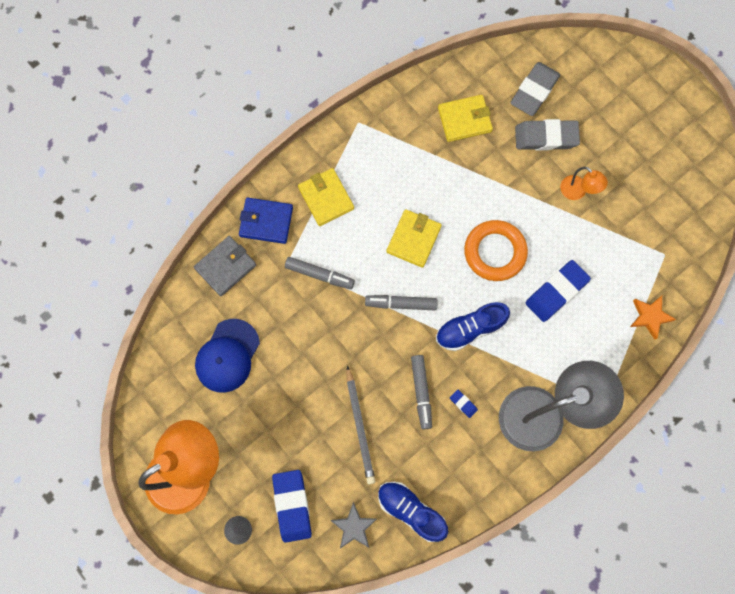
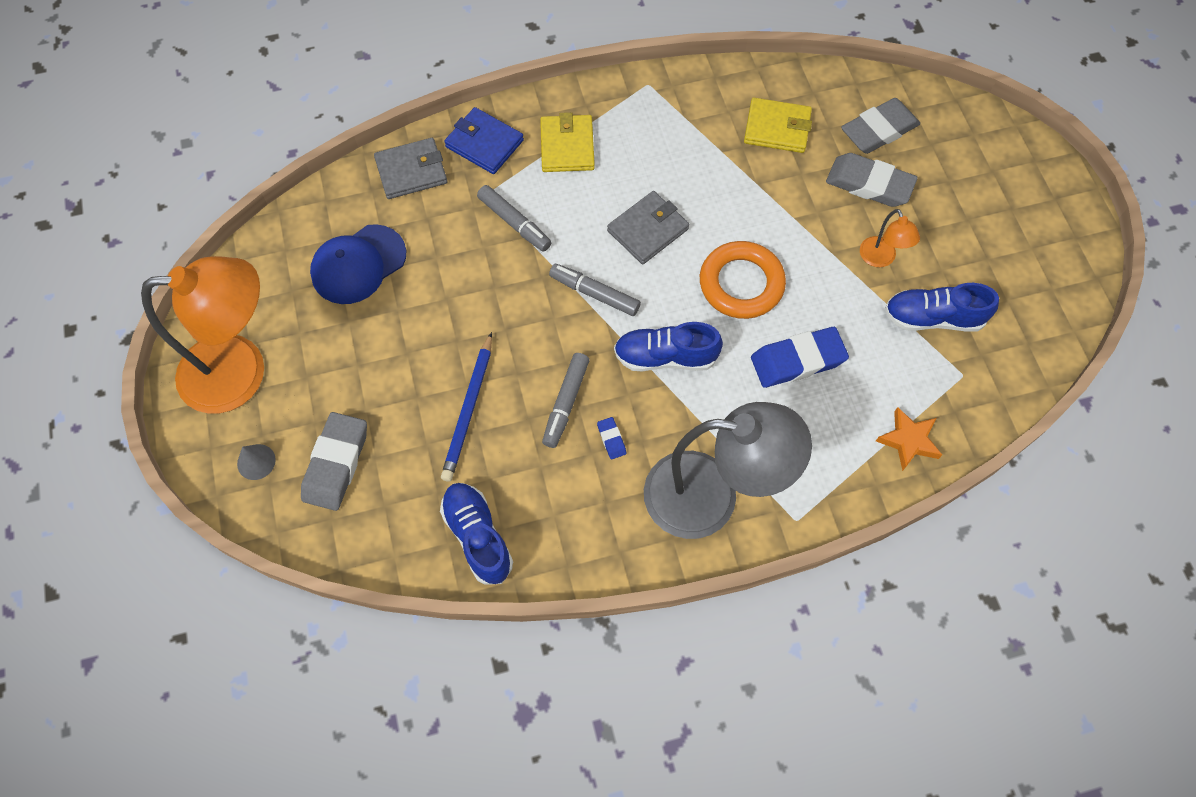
camera: 25 degrees right, 10 degrees down
blue eraser [272,470,312,543] -> grey eraser [301,412,367,511]
grey star [330,502,377,548] -> none
grey pencil [347,365,375,484] -> blue pencil [441,332,492,482]
yellow wallet [386,209,442,268] -> grey wallet [607,191,689,264]
none -> blue shoe [885,283,999,332]

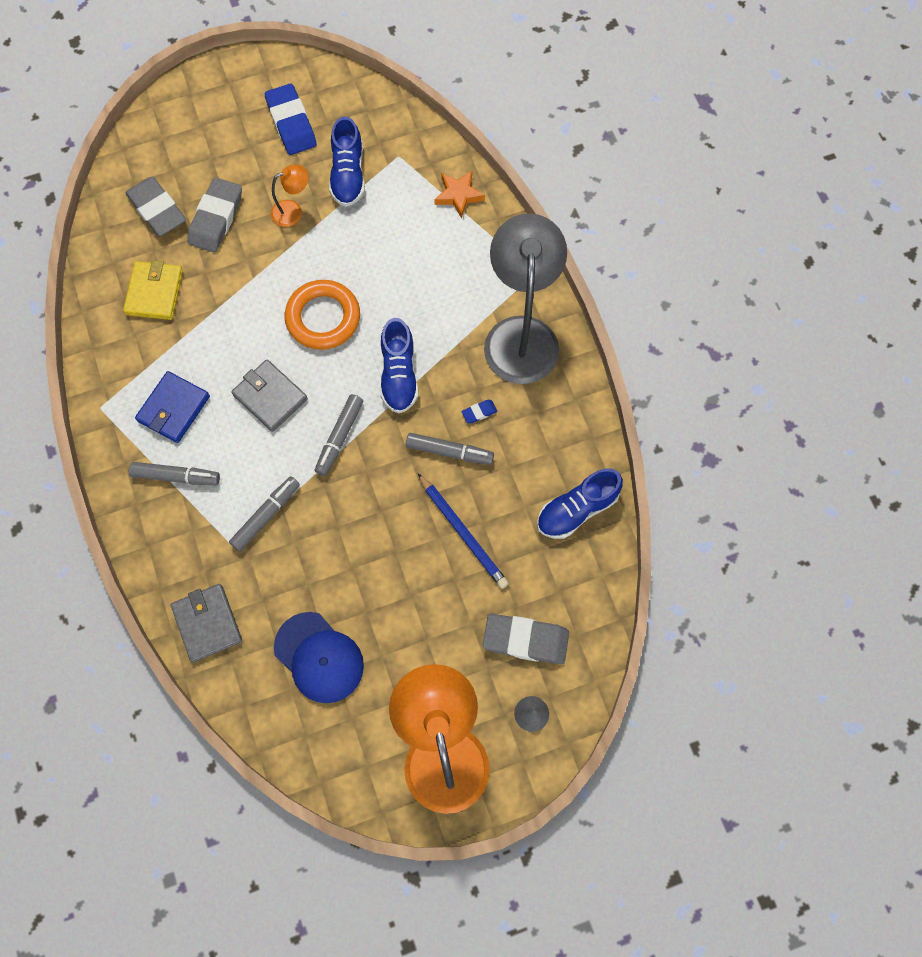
camera: 95 degrees left, 5 degrees up
blue pencil [441,332,492,482] -> blue pencil turned 45 degrees clockwise [418,473,509,589]
blue wallet [444,107,524,174] -> blue wallet moved to [135,371,210,443]
yellow wallet [540,112,595,172] -> grey marker [129,462,220,485]
blue eraser [751,327,849,388] -> blue eraser moved to [265,84,317,155]

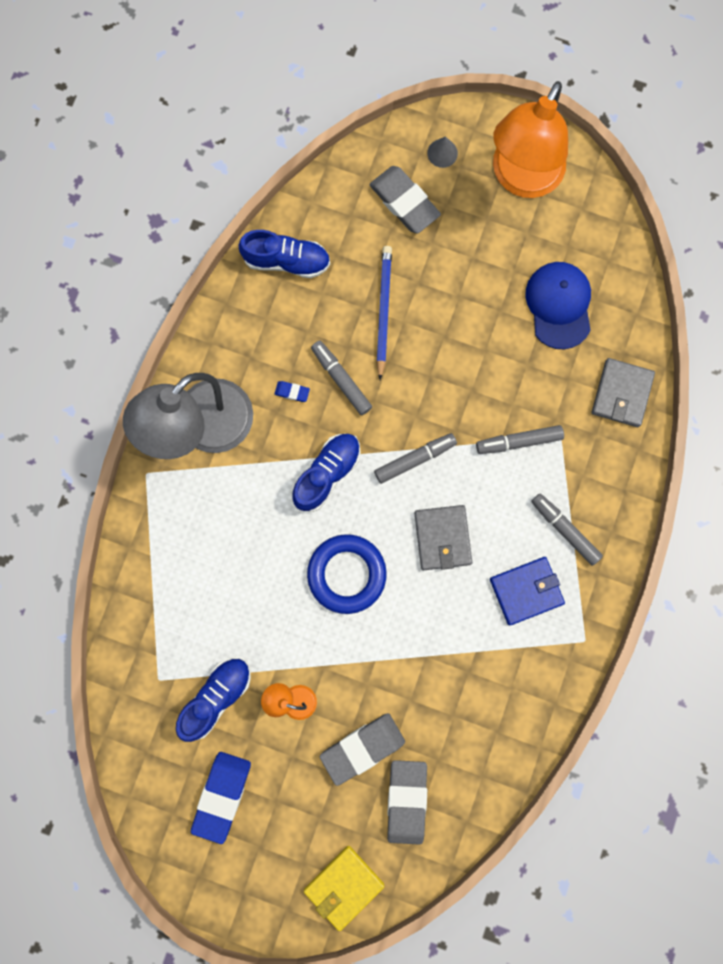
camera: 140 degrees left, 10 degrees up
yellow wallet [123,260,183,320] -> yellow wallet moved to [304,846,384,931]
orange ring [285,280,360,350] -> blue ring [307,534,387,614]
orange star [435,171,485,219] -> none

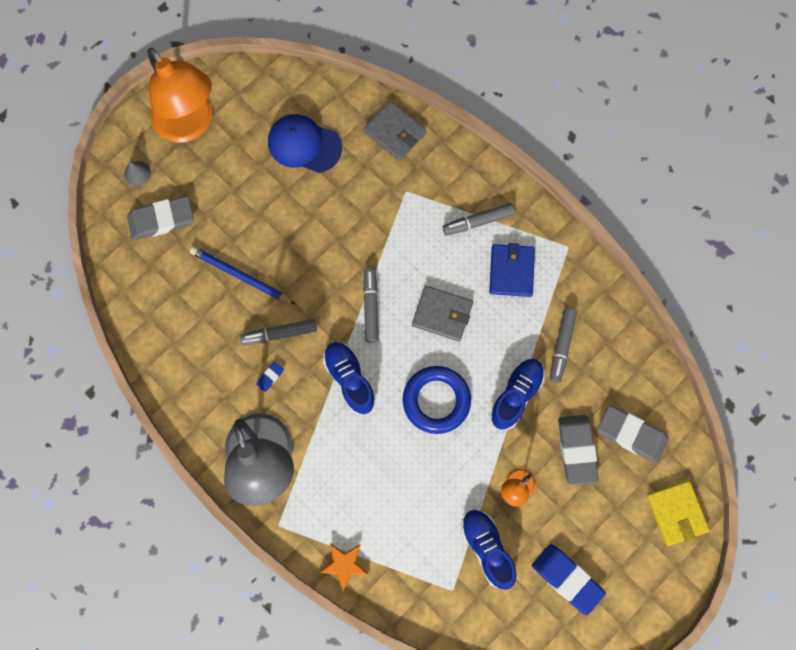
camera: 65 degrees left, 5 degrees down
blue shoe [238,230,330,278] -> blue shoe moved to [489,359,545,430]
grey marker [476,425,564,454] -> grey marker moved to [550,308,577,383]
none -> orange star [319,543,368,592]

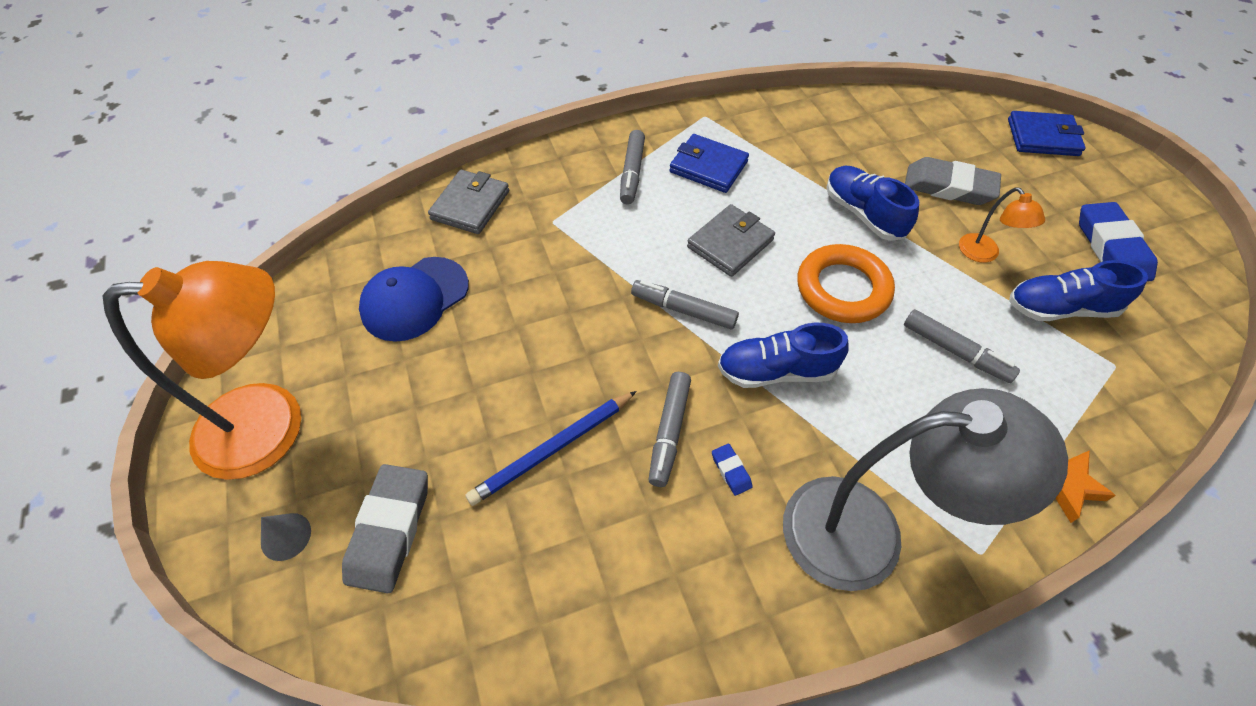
camera: 65 degrees left, 20 degrees down
grey wallet [364,101,426,161] -> grey wallet turned 45 degrees counterclockwise [428,170,509,234]
blue ring [403,366,471,434] -> orange ring [798,244,895,323]
blue eraser [532,544,606,615] -> blue eraser turned 75 degrees counterclockwise [1079,202,1158,282]
grey marker [550,308,577,383] -> grey marker moved to [904,309,1020,383]
grey eraser [597,405,669,463] -> none
yellow wallet [647,480,710,546] -> blue wallet [1008,111,1086,156]

